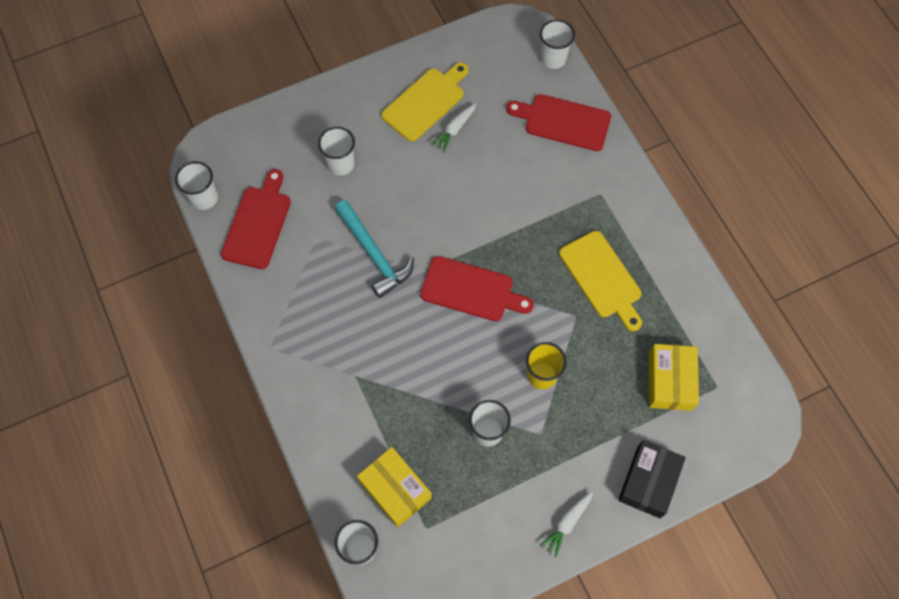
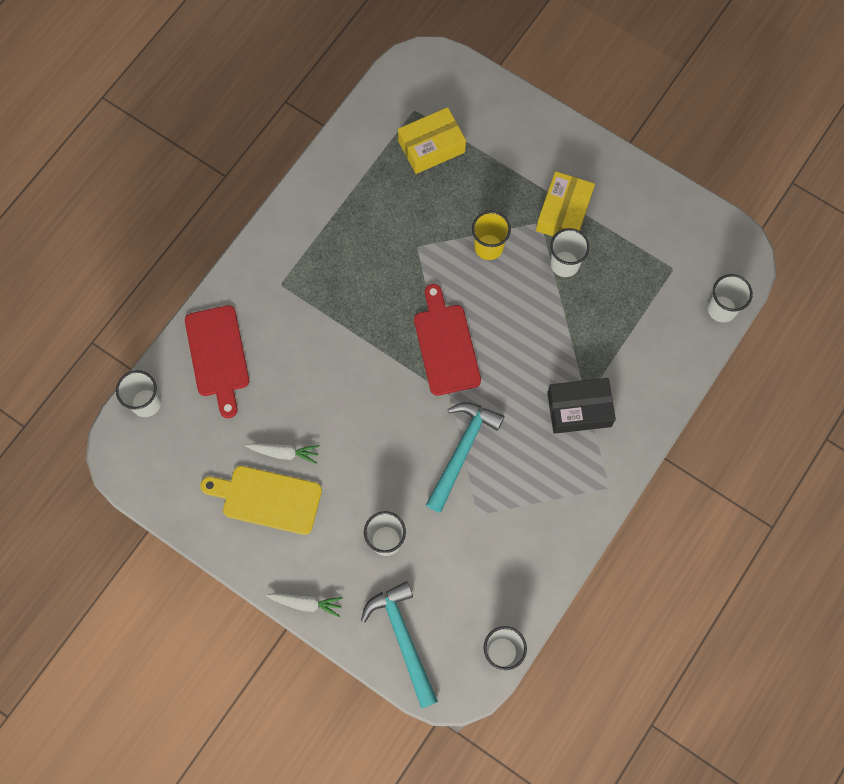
camera: 120 degrees left, 5 degrees up
red cutting board [221,169,291,269] -> none
yellow box [357,447,432,527] -> yellow box moved to [536,171,595,236]
white carrot [540,491,593,558] -> white carrot moved to [266,593,343,617]
yellow cutting board [559,231,642,331] -> none
black box [618,440,686,518] -> black box moved to [547,378,616,434]
none -> turquoise hammer [361,581,438,709]

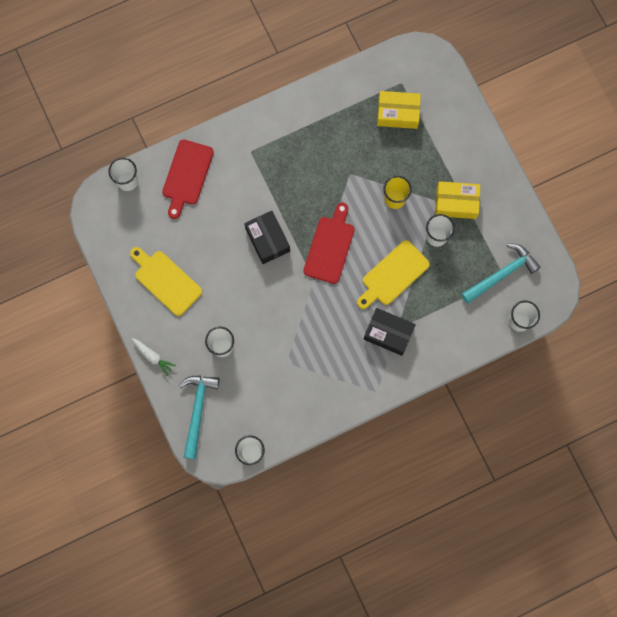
camera: 30 degrees right, 5 degrees up
white carrot [245,443,319,464] -> none
turquoise hammer [426,402,504,513] -> turquoise hammer moved to [461,244,540,303]
yellow box [536,171,595,236] -> yellow box turned 45 degrees clockwise [435,181,480,219]
none -> black box [244,211,290,264]
none -> yellow cutting board [357,240,430,309]

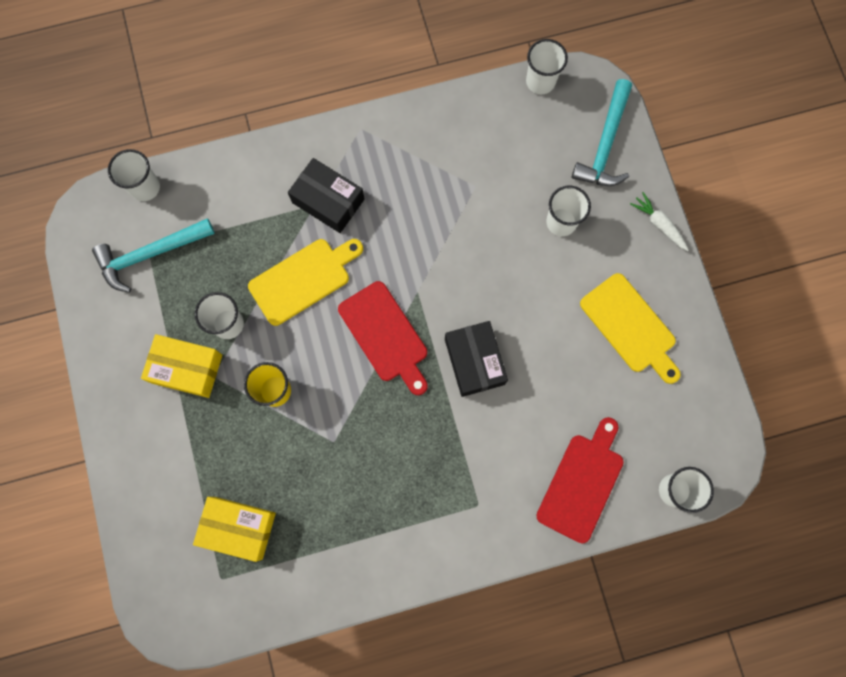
camera: 170 degrees left, 0 degrees up
red cutting board [303,203,355,284] -> red cutting board turned 60 degrees counterclockwise [338,281,428,395]

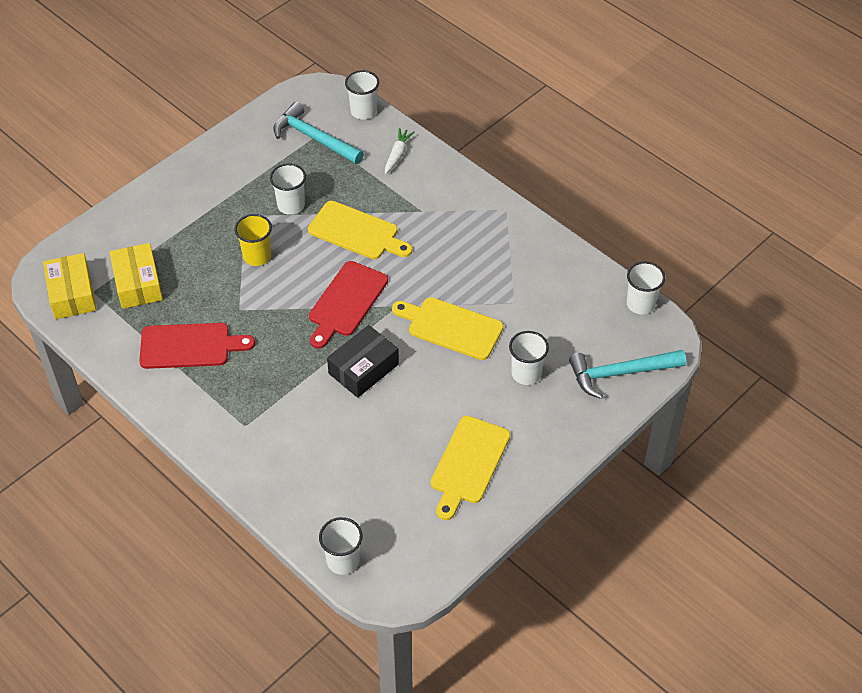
camera: 60 degrees right, 25 degrees down
yellow box [141,334,222,398] -> yellow box moved to [43,253,96,319]
black box [288,158,364,233] -> none
red cutting board [536,417,624,543] -> red cutting board moved to [139,323,255,369]
white carrot [630,192,689,251] -> white carrot moved to [385,128,415,174]
none -> yellow cutting board [392,297,503,360]

